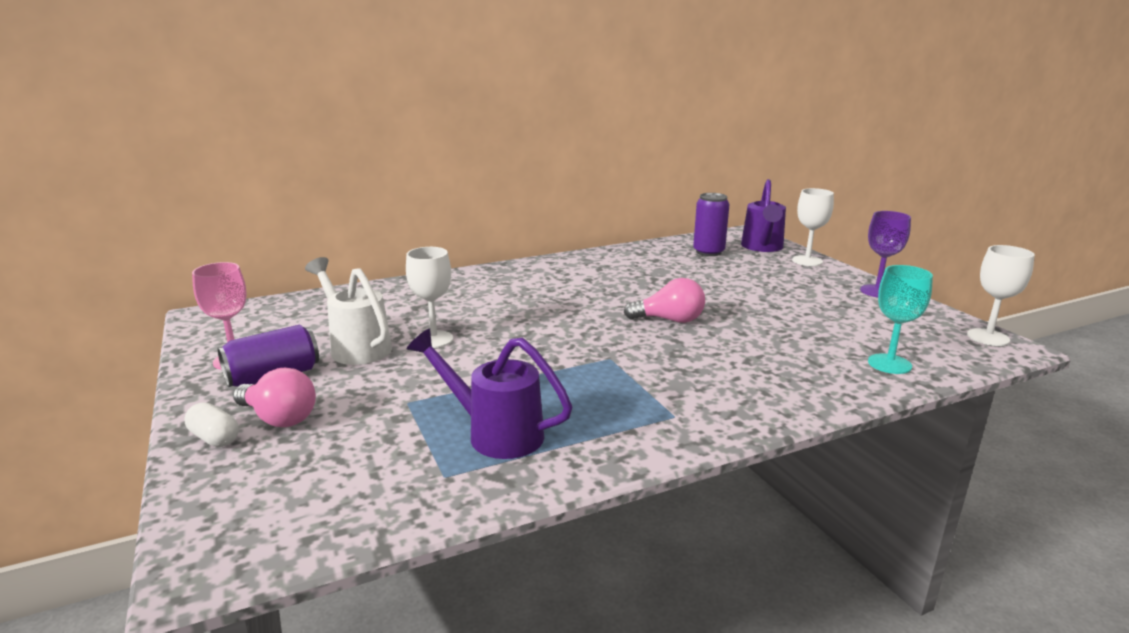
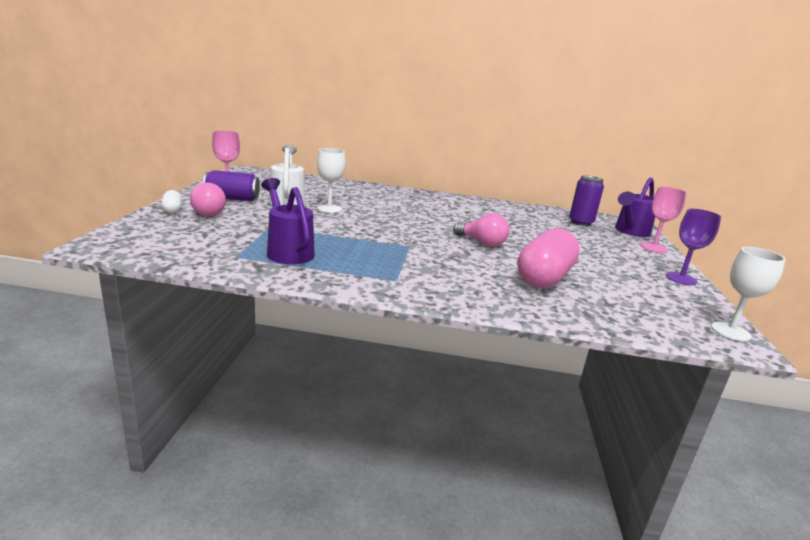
camera: 30 degrees right, 0 degrees up
white goblet [792,188,834,266] -> pink goblet [641,186,687,253]
turquoise goblet [868,265,933,374] -> none
none -> pink capsule [517,228,580,288]

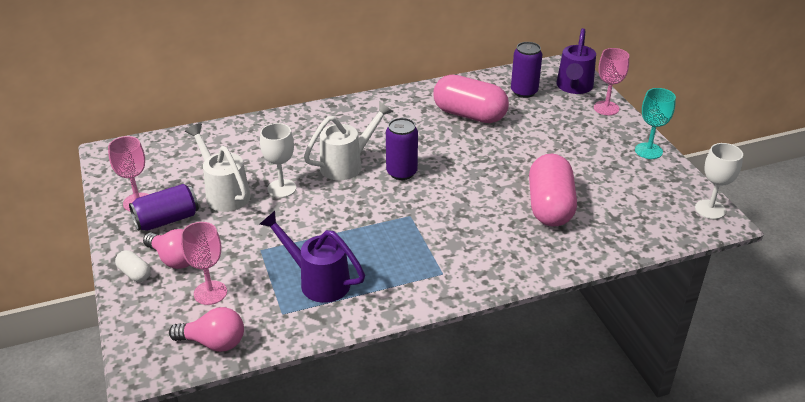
camera: 25 degrees left, 15 degrees up
pink light bulb [453,213,509,247] -> pink light bulb moved to [169,307,244,352]
purple goblet [666,209,721,285] -> turquoise goblet [635,88,676,159]
none -> pink goblet [181,222,227,305]
none -> white watering can [304,101,393,180]
none -> purple can [386,118,418,180]
none -> pink capsule [433,75,509,123]

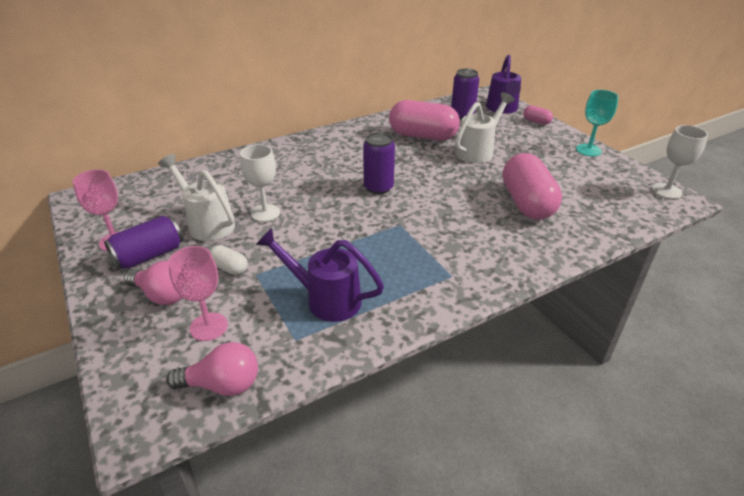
camera: 10 degrees left, 0 degrees up
white capsule [115,250,151,282] -> white capsule moved to [210,245,248,275]
white watering can [304,101,393,180] -> white watering can moved to [455,92,515,163]
pink goblet [594,48,629,115] -> pink capsule [523,105,553,125]

